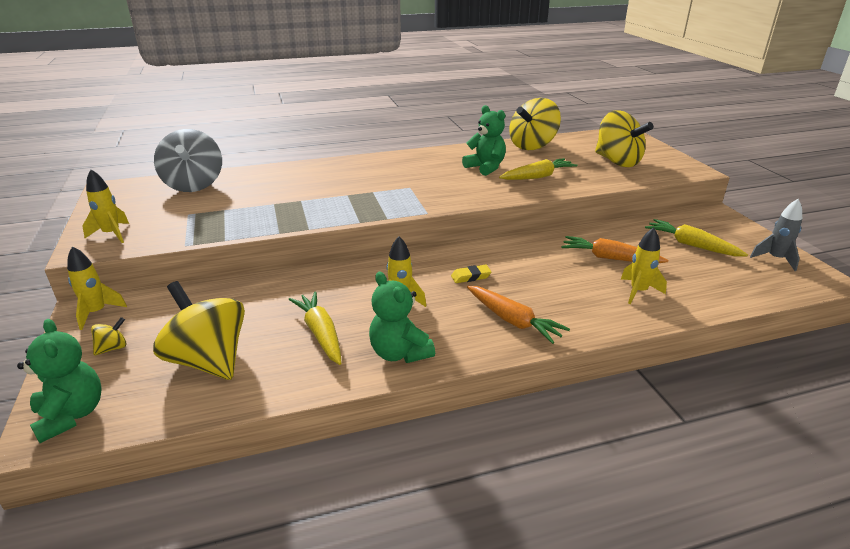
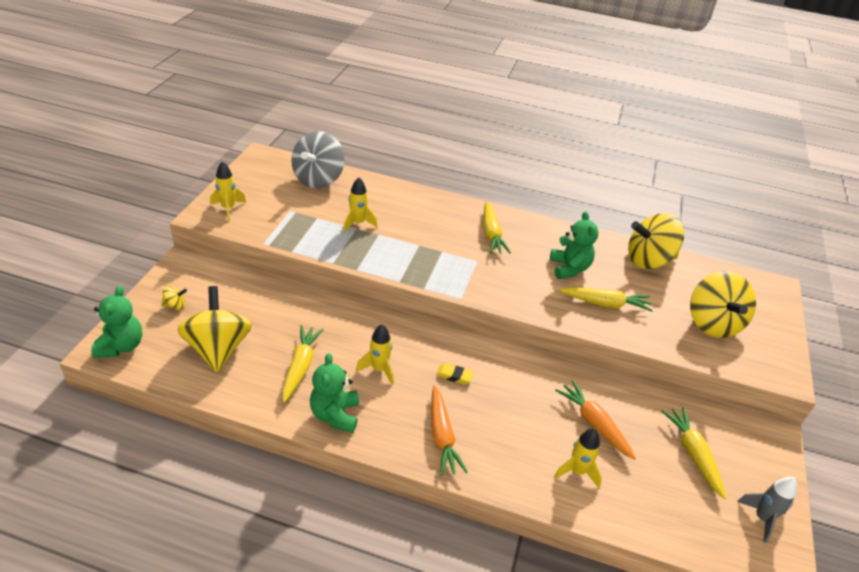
camera: 30 degrees right, 10 degrees up
yellow rocket [67,246,127,330] -> yellow rocket moved to [343,177,378,233]
none -> yellow carrot [483,201,511,254]

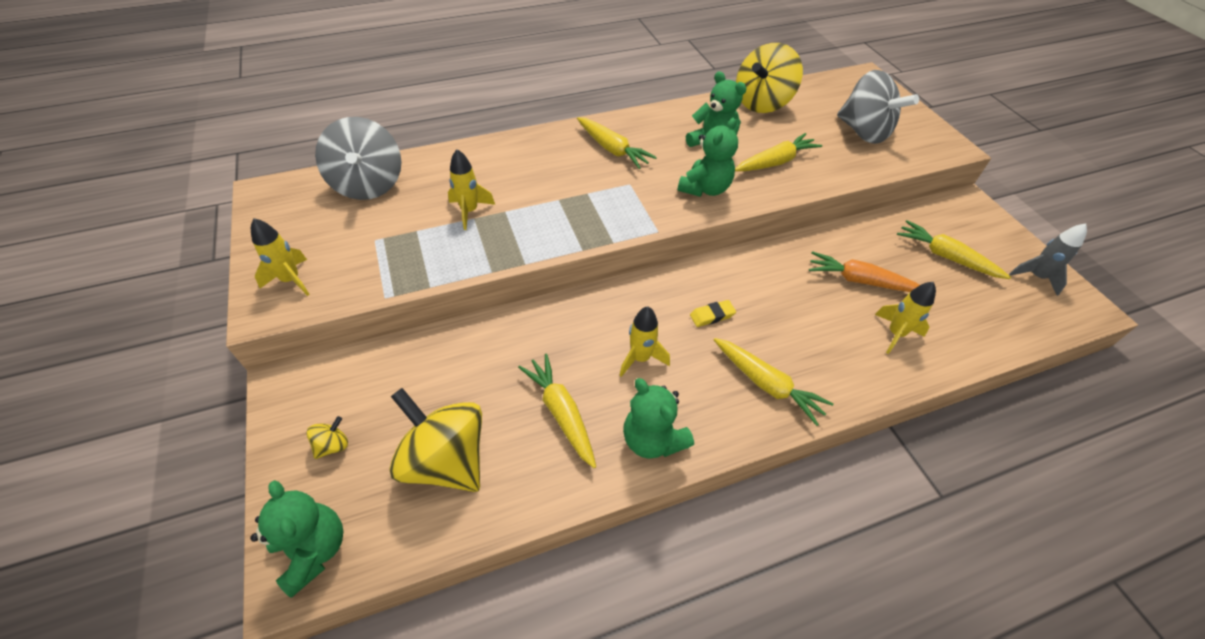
camera: 35 degrees left, 10 degrees up
orange carrot [431,385,468,476] -> yellow carrot [714,338,834,426]
yellow spinning top [690,271,756,338] -> grey spinning top [837,70,919,144]
none -> green teddy bear [677,118,738,197]

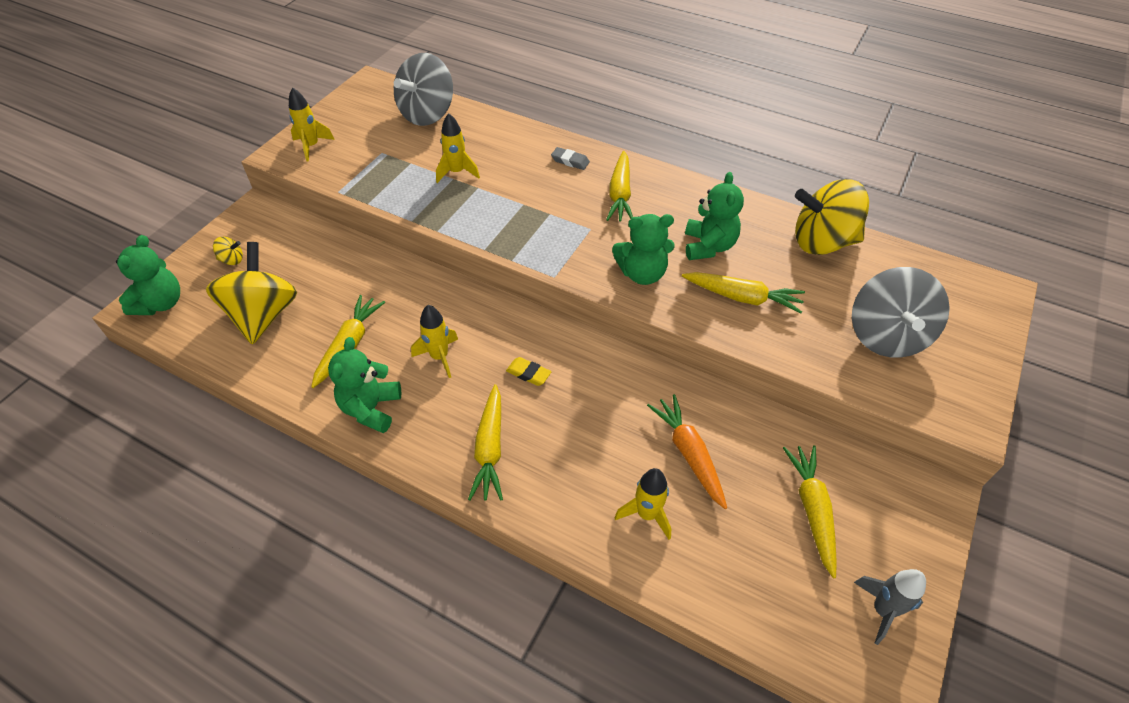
camera: 50 degrees right, 0 degrees up
none -> grey eraser [551,147,590,170]

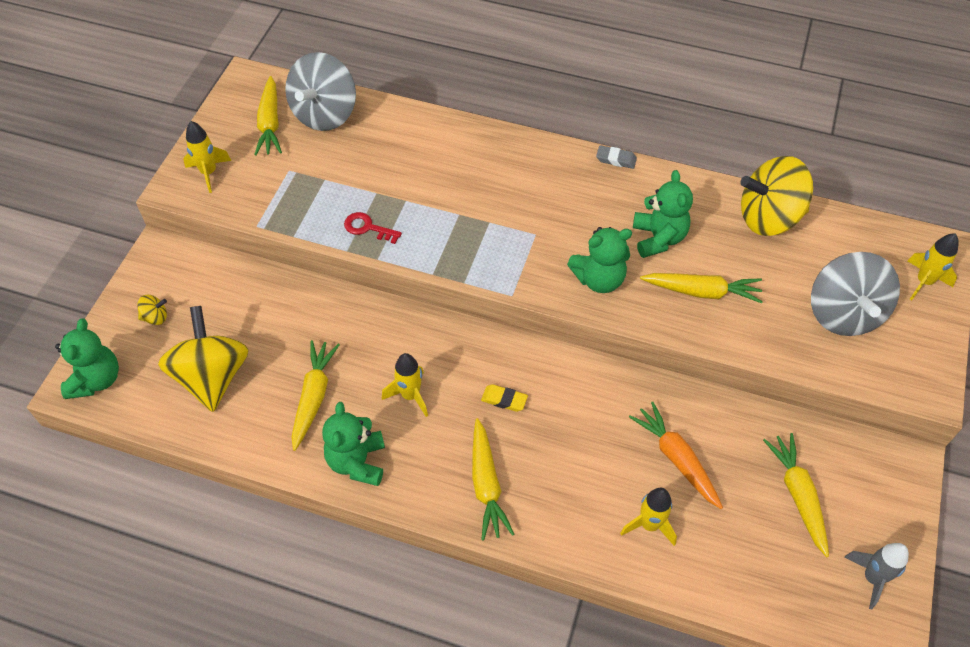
camera: 10 degrees left, 5 degrees up
yellow rocket [436,113,480,183] -> yellow rocket moved to [908,233,959,300]
grey eraser [551,147,590,170] -> grey eraser moved to [596,145,637,169]
yellow carrot [606,151,633,221] -> yellow carrot moved to [254,76,282,156]
none -> red key [344,212,402,244]

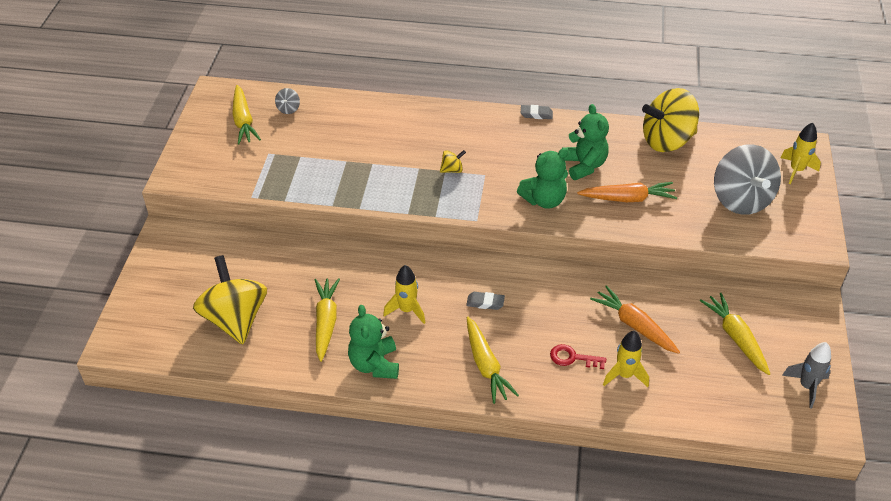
camera: 10 degrees left, 10 degrees down
green teddy bear [55,318,119,399] -> none
yellow spinning top [137,295,167,325] -> yellow spinning top moved to [440,150,466,173]
yellow rocket [183,121,232,193] -> none
grey spinning top [285,52,356,131] -> grey spinning top [275,88,300,114], size x0.41
red key [344,212,402,244] -> red key moved to [550,344,606,369]
yellow eraser [481,384,528,412] -> grey eraser [466,292,505,310]
yellow carrot [640,273,763,303] -> orange carrot [577,182,677,202]

